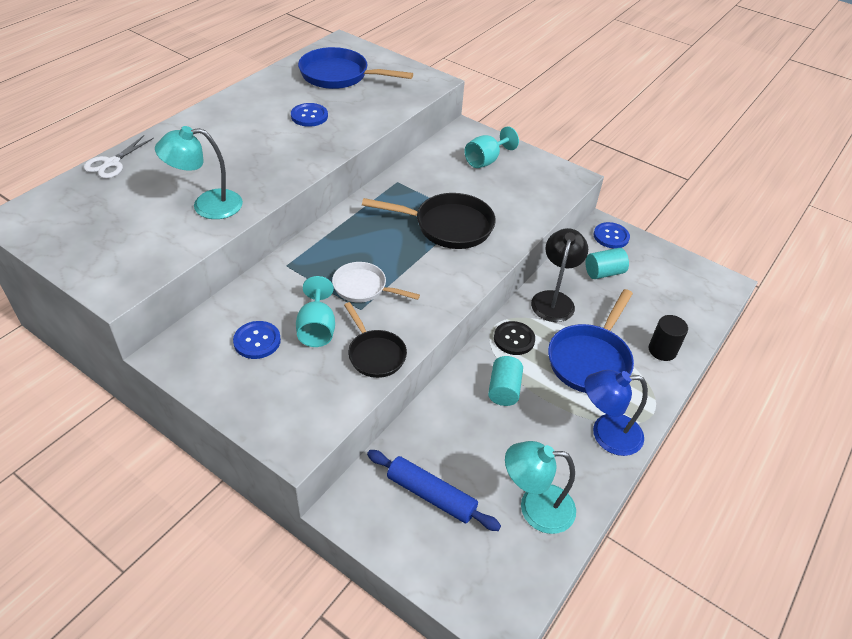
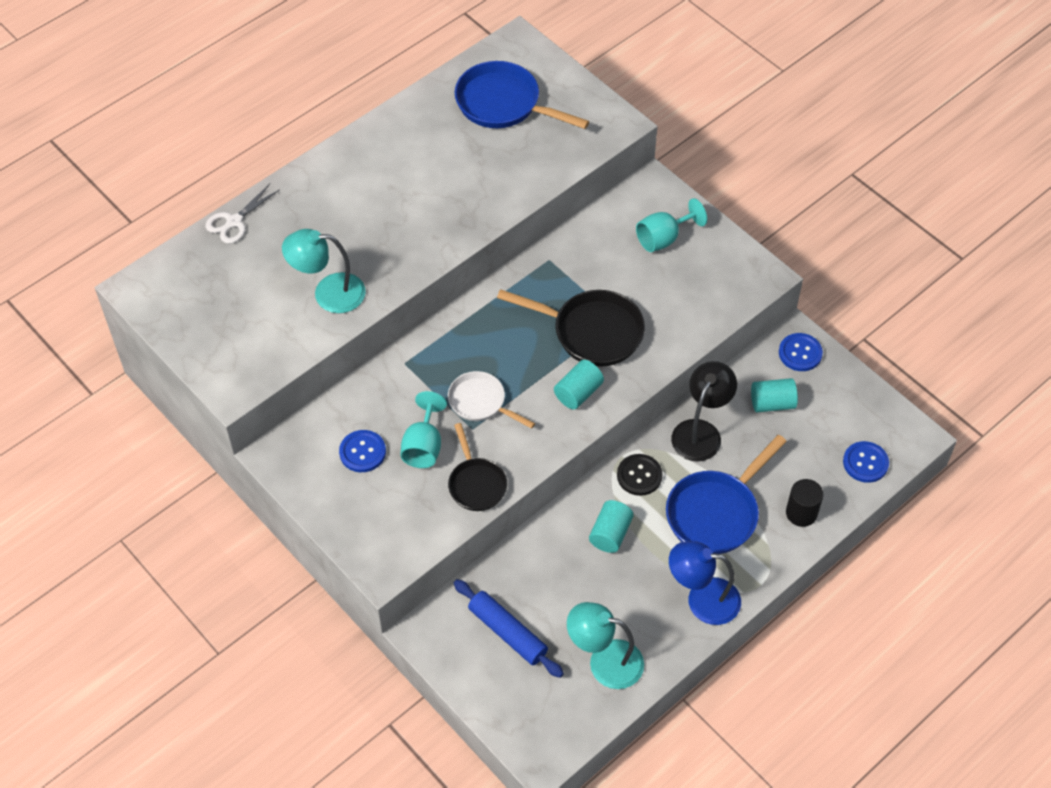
camera: 15 degrees right, 10 degrees up
blue button [291,103,328,127] -> blue button moved to [843,441,889,483]
none -> turquoise cylinder [554,360,604,410]

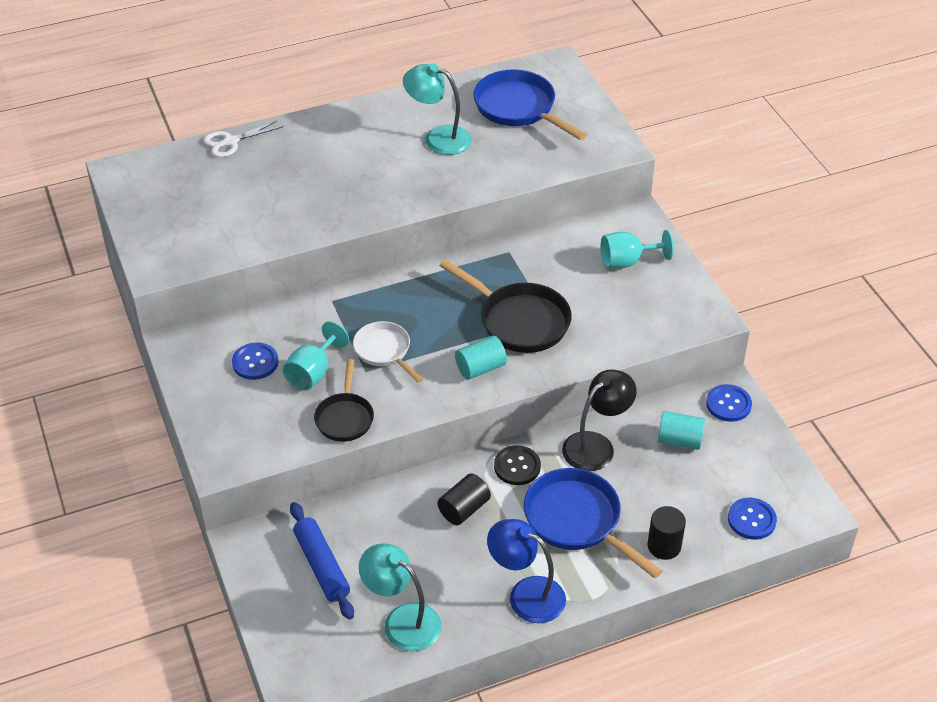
camera: 20 degrees right, 10 degrees down
turquoise lamp [282,229,366,313] -> turquoise lamp moved to [403,63,472,155]
turquoise cylinder [589,500,634,553] -> black cylinder [437,473,491,525]
blue pan [666,435,787,554] -> blue pan turned 75 degrees clockwise [524,468,662,579]

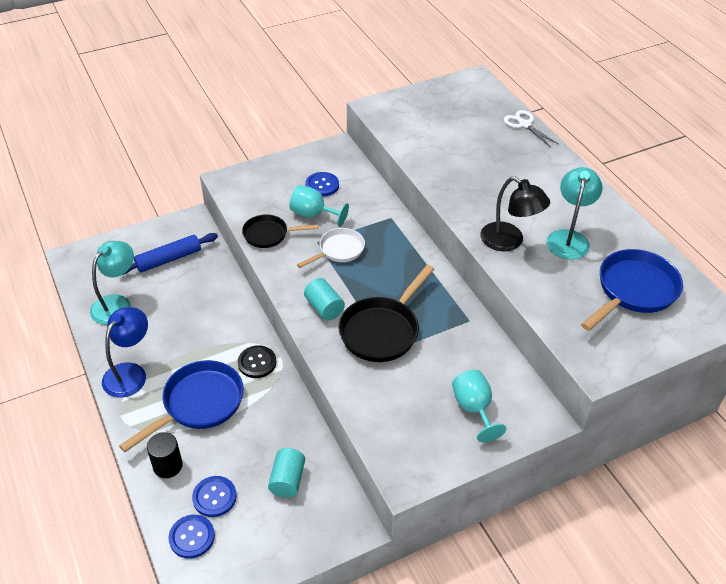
camera: 85 degrees right, 0 degrees up
black cylinder [437,473,491,525] -> none
black lamp [562,369,637,471] -> black lamp moved to [480,177,550,251]
blue button [706,384,752,422] -> blue button moved to [192,476,237,517]

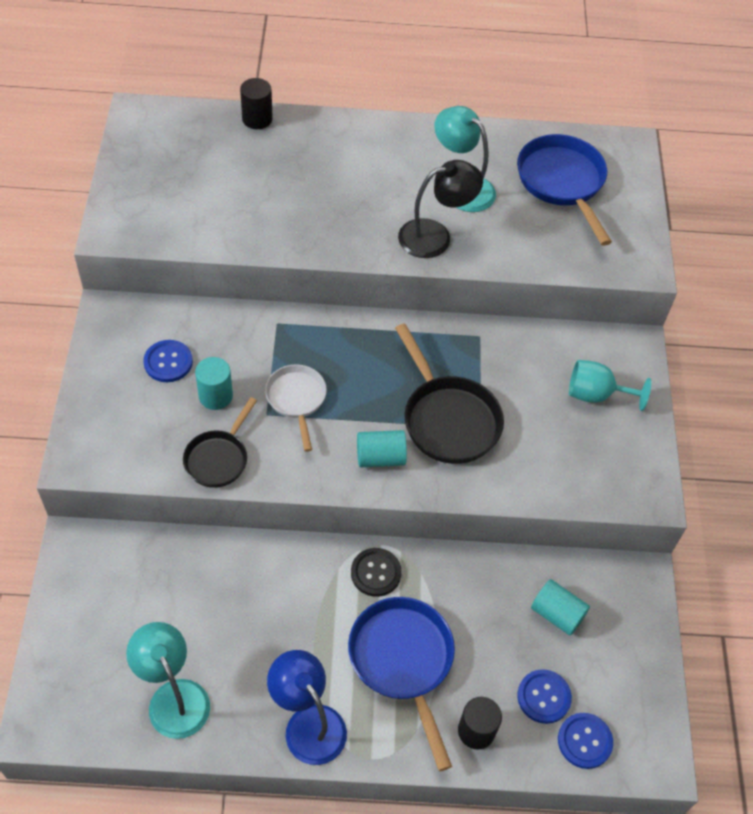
camera: 65 degrees left, 10 degrees up
blue rolling pin [123,233,218,275] -> none
turquoise goblet [289,185,349,227] -> turquoise cylinder [195,357,233,410]
white scissors [504,110,559,147] -> black cylinder [240,78,273,129]

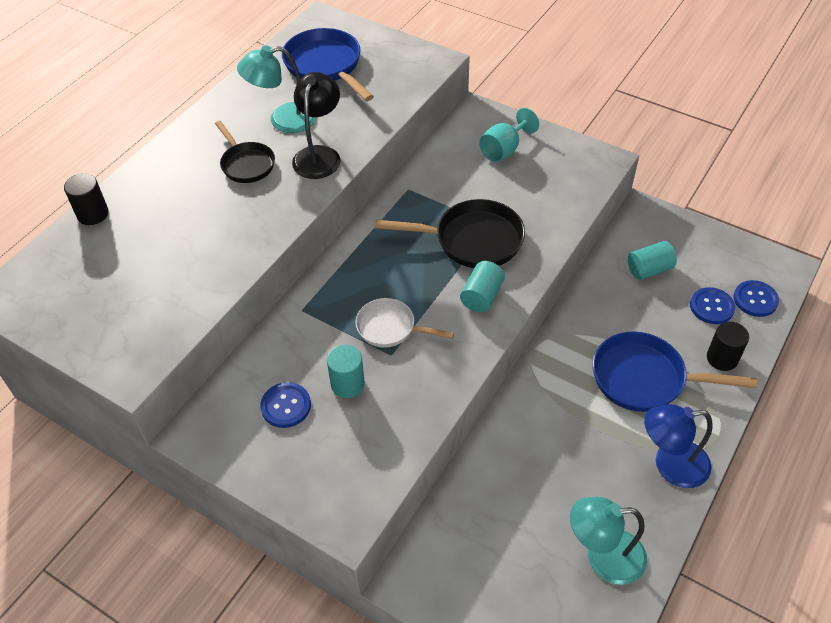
camera: 55 degrees left, 5 degrees down
black pan [183,397,257,488] -> black pan moved to [215,121,275,183]
black button [351,548,402,597] -> none
blue pan [517,134,612,246] -> blue pan turned 45 degrees clockwise [282,28,374,101]

